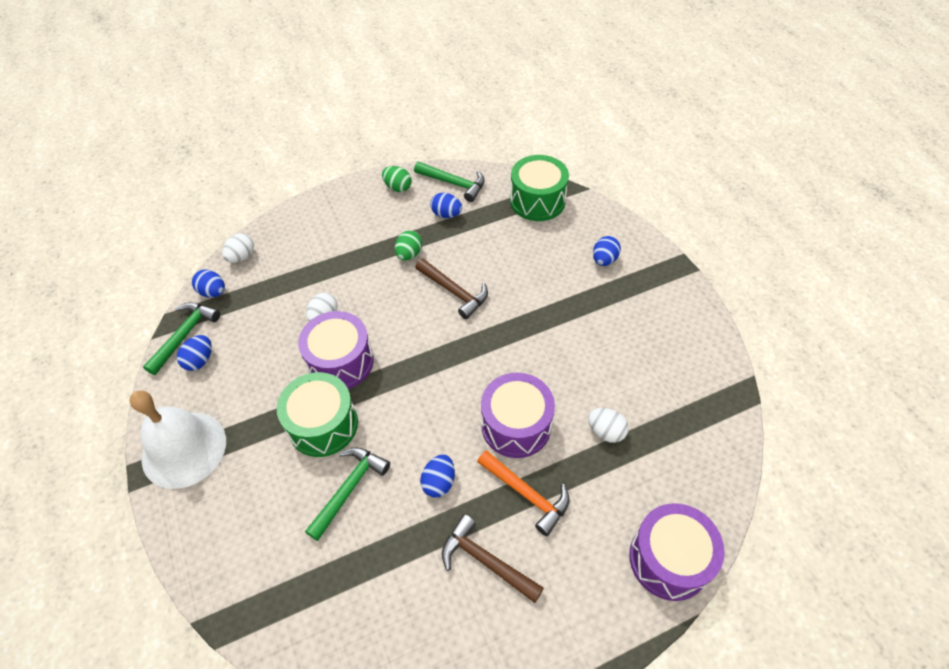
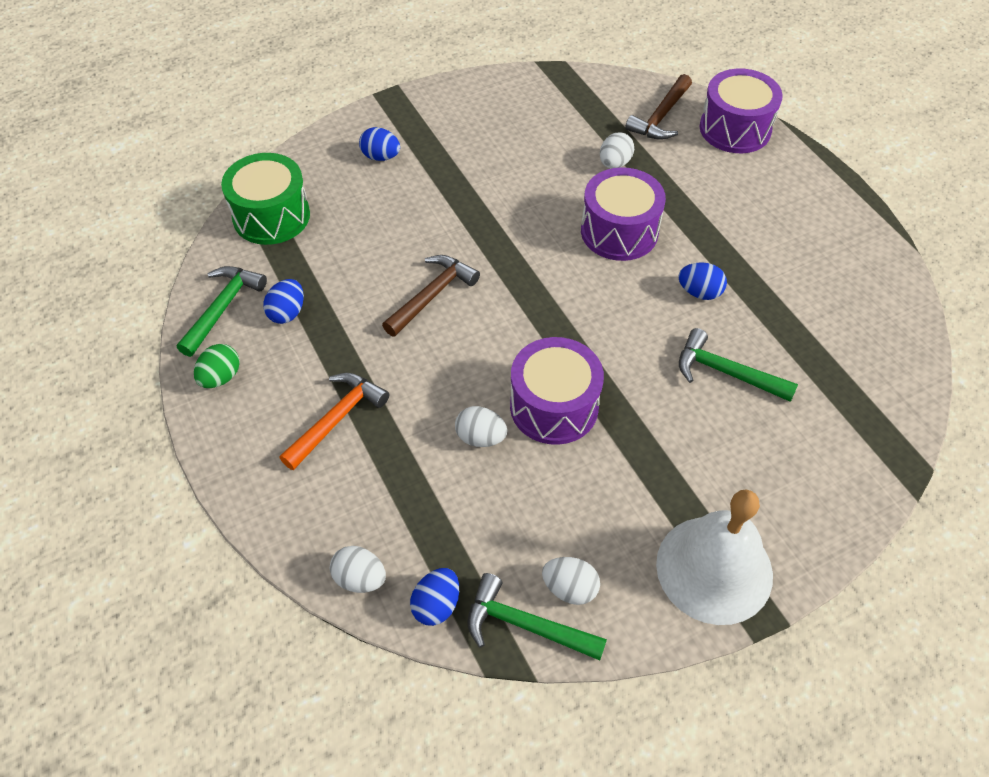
camera: 95 degrees left, 0 degrees up
blue egg [177,335,212,371] -> white egg [542,557,600,605]
green drum [277,372,358,457] -> none
green egg [395,230,422,260] -> none
brown hammer [442,514,544,603] -> brown hammer moved to [625,74,692,140]
orange hammer [477,450,570,536] -> orange hammer moved to [279,373,389,470]

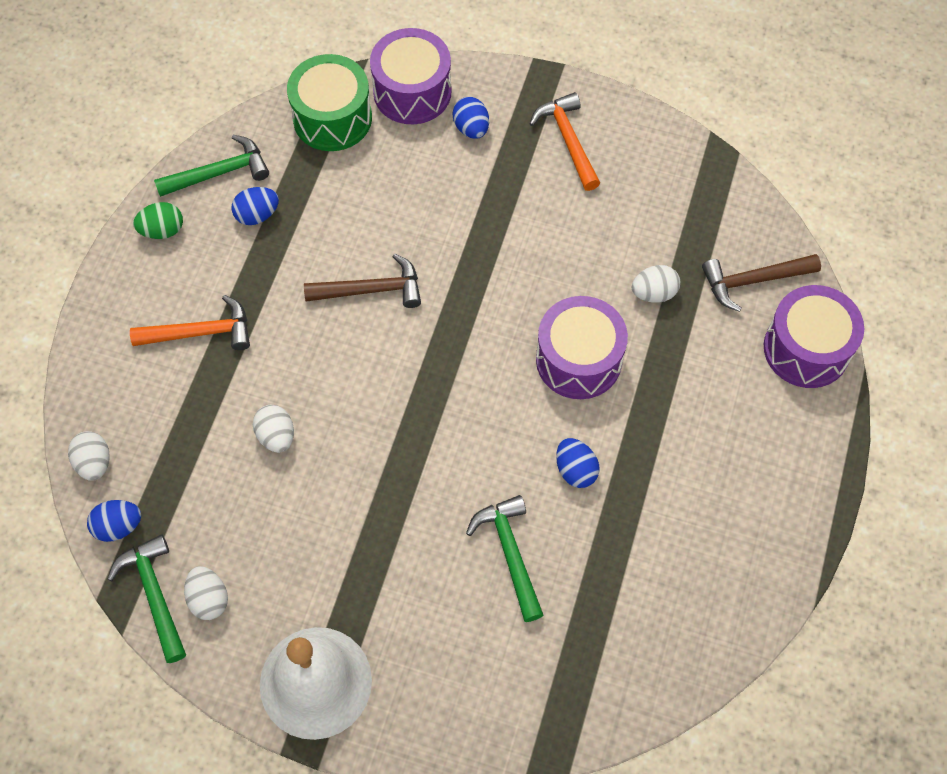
camera: 45 degrees right, 10 degrees up
purple drum [510,337,604,445] -> purple drum moved to [370,28,451,124]
none -> orange hammer [530,92,600,191]

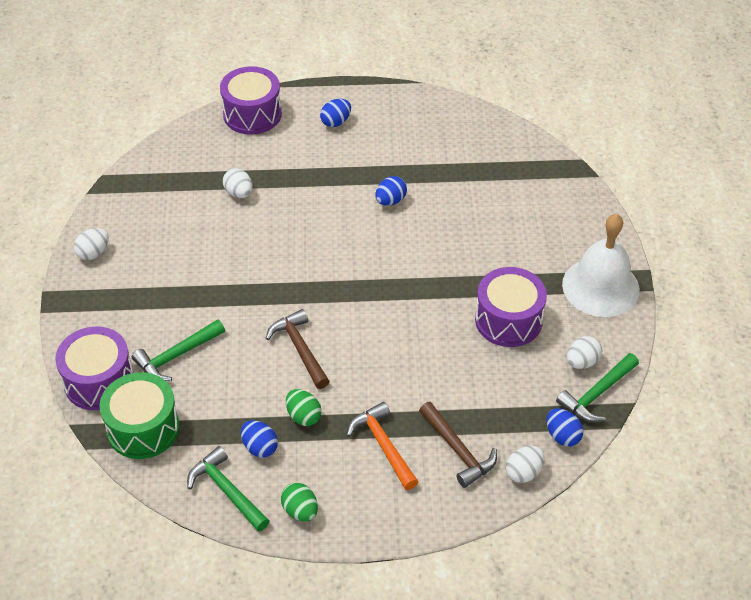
camera: 110 degrees left, 15 degrees down
white egg [253,405,294,453] -> white egg moved to [74,228,109,260]
blue egg [452,97,489,139] -> blue egg moved to [320,99,351,127]
green hammer [466,495,543,622] -> green hammer moved to [132,319,225,381]
orange hammer [530,92,600,191] -> none
purple drum [536,296,628,399] -> purple drum moved to [475,267,547,347]
brown hammer [702,254,821,312] -> brown hammer moved to [419,402,497,488]
none -> green egg [286,389,322,426]

